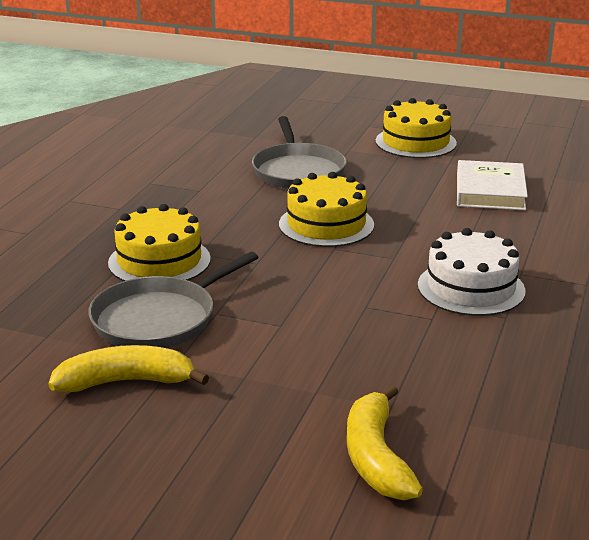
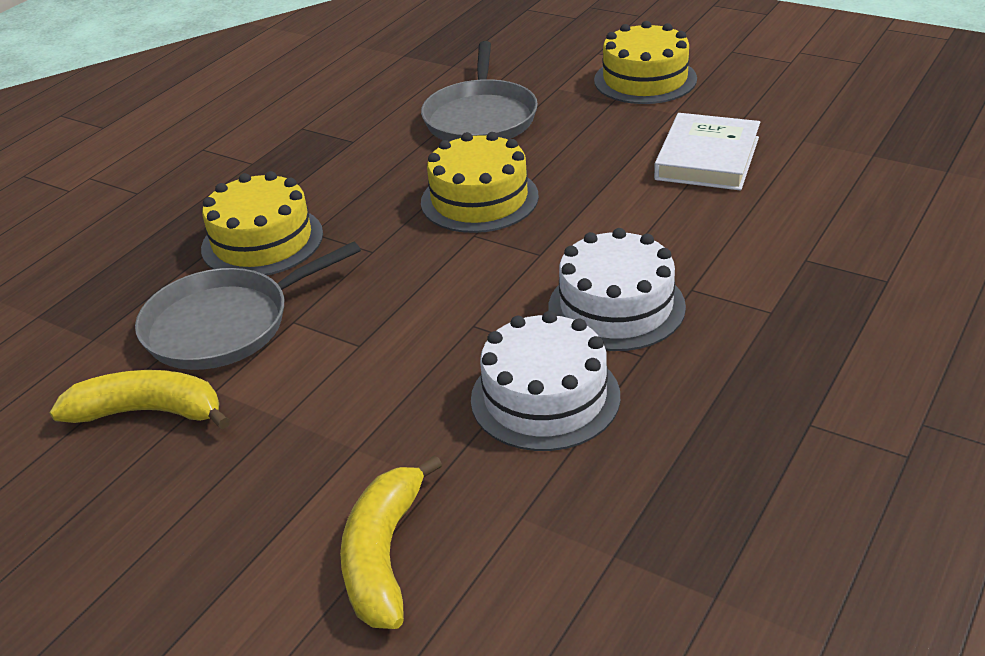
camera: 15 degrees right, 10 degrees up
none -> white cake [471,311,620,451]

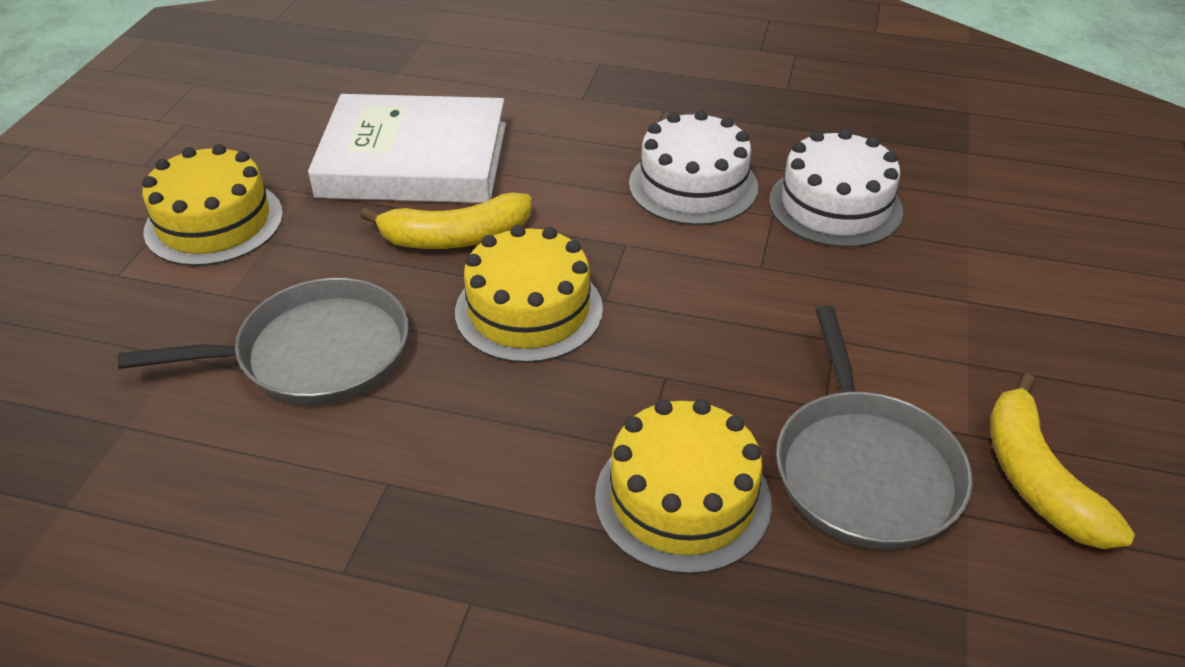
camera: 110 degrees left, 5 degrees up
grey pan [135,242,361,370] -> grey pan turned 45 degrees clockwise [776,306,973,549]
yellow banana [340,455,442,629] -> yellow banana moved to [360,192,532,249]
white book [654,113,760,190] -> white book [308,94,506,203], size x1.50

